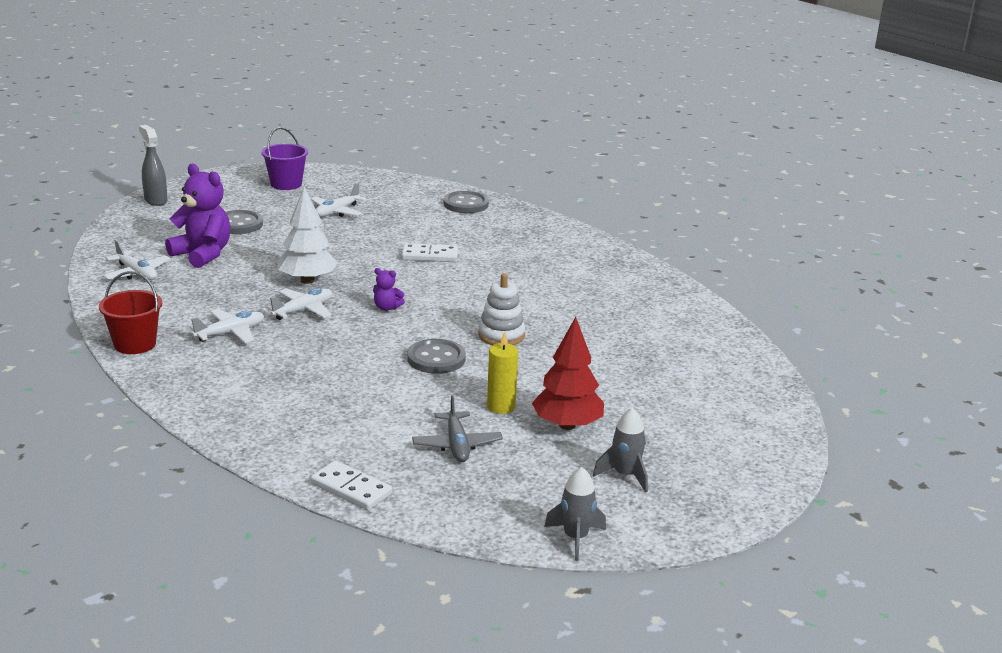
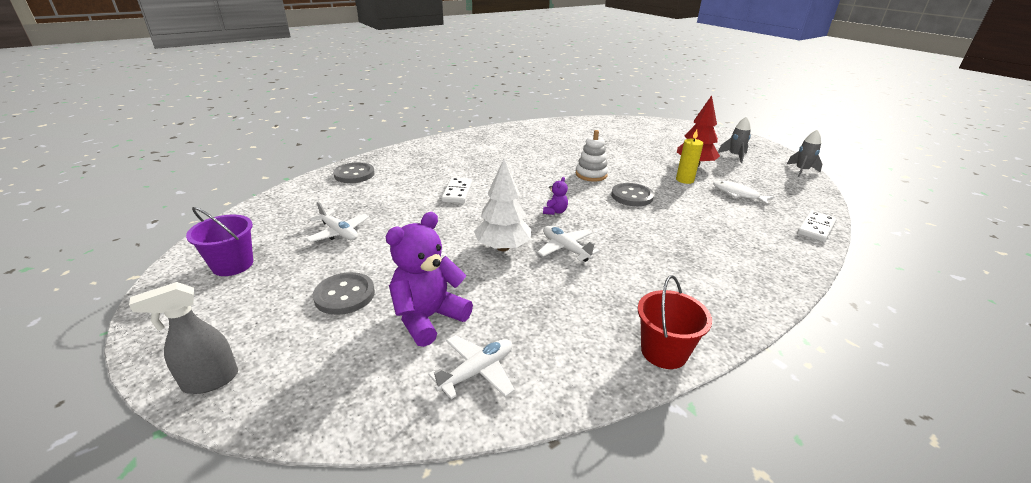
camera: 85 degrees left, 5 degrees up
white plane [189,309,264,343] -> none
grey plane [412,395,503,462] -> white fish [713,181,774,205]

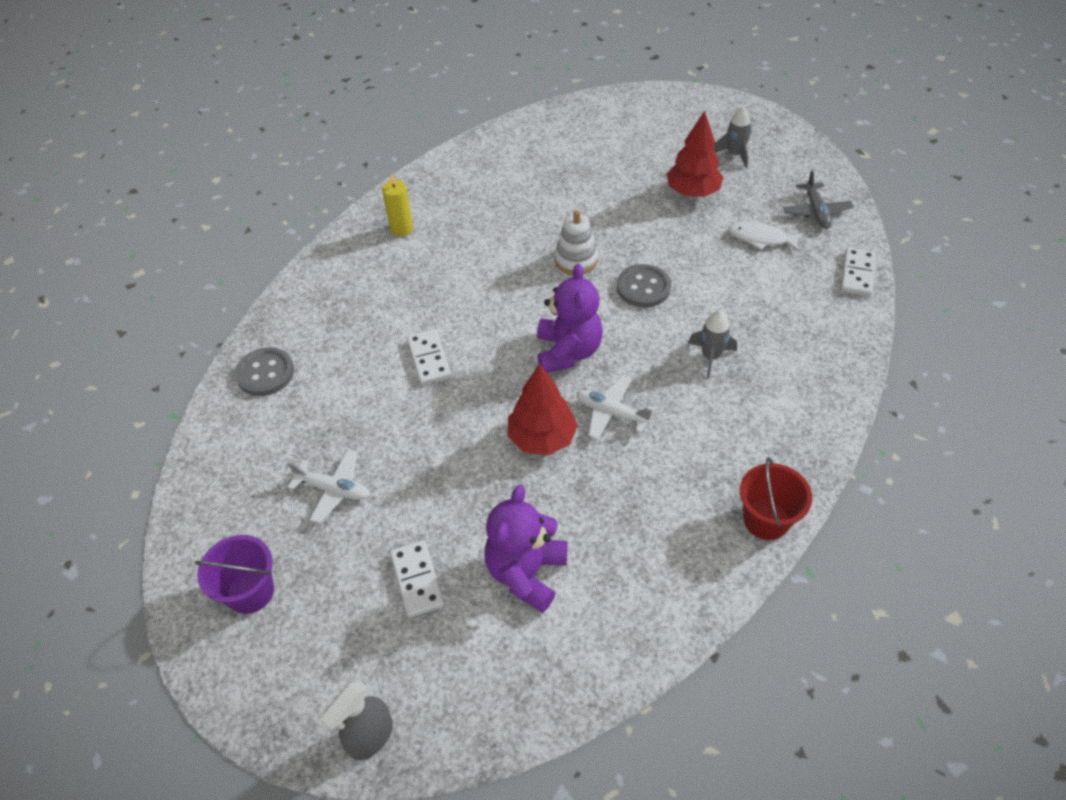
camera: 20 degrees left, 20 degrees up
grey button [313,272,375,315] -> white domino [390,540,444,618]
white plane [428,335,515,399] -> none
white tree [474,159,531,251] -> red tree [508,363,578,455]
purple teddy bear [543,177,568,215] -> purple teddy bear [537,264,603,373], size x2.17
yellow candle [676,130,703,184] -> yellow candle moved to [382,174,413,237]
grey rocket [787,130,822,177] -> grey rocket moved to [688,311,737,378]
none -> grey plane [783,170,854,229]

